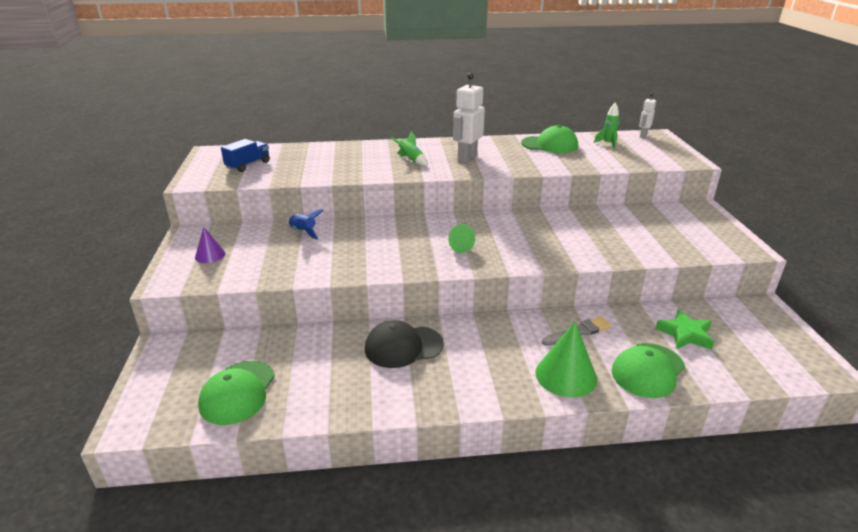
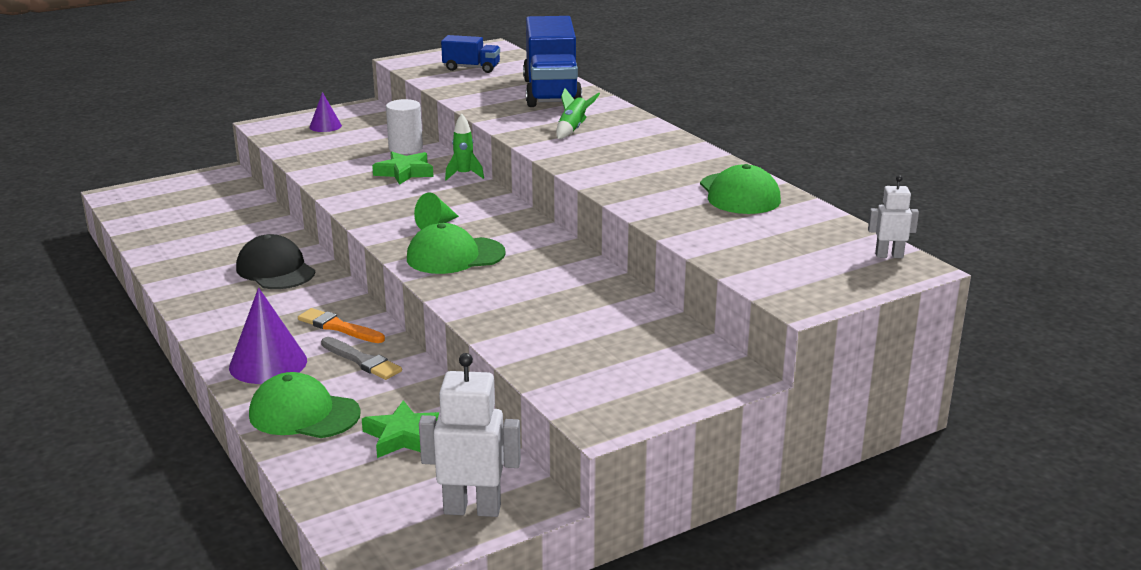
camera: 65 degrees right, 5 degrees down
green cap [198,361,275,425] -> green cap moved to [407,223,506,274]
blue rocket [287,209,324,240] -> white cylinder [386,99,423,154]
white robot [453,73,485,163] -> white robot moved to [419,353,521,517]
green cone [535,322,597,398] -> purple cone [229,288,307,384]
green rocket [594,102,619,150] -> green rocket moved to [445,113,484,180]
none -> orange brush [298,308,385,343]
none -> green star [372,152,434,185]
none -> blue truck [523,16,582,107]

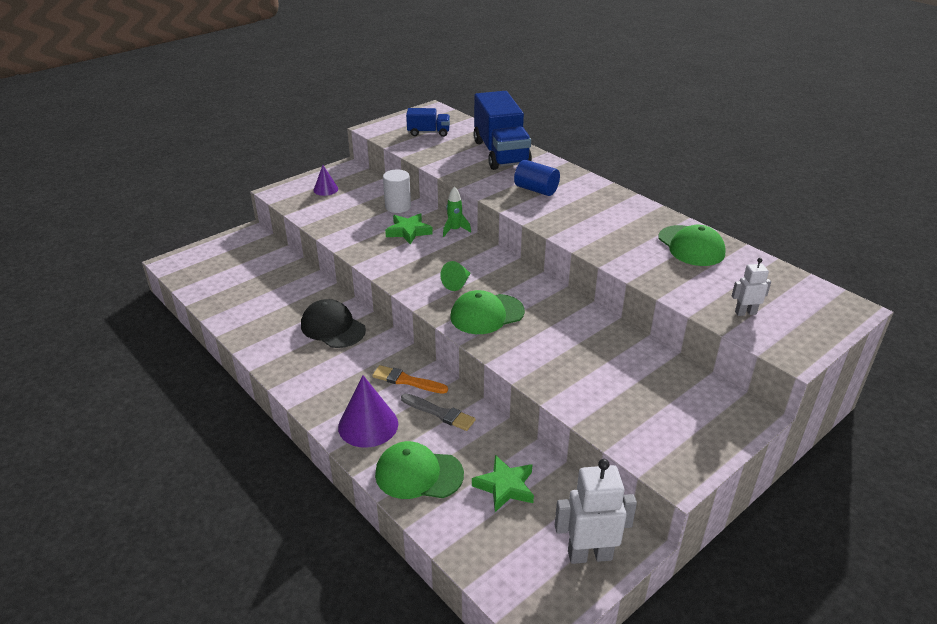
camera: 10 degrees left, 10 degrees up
green rocket [556,88,600,139] -> blue cylinder [514,160,560,196]
white robot [868,175,919,258] -> white robot moved to [732,258,771,316]

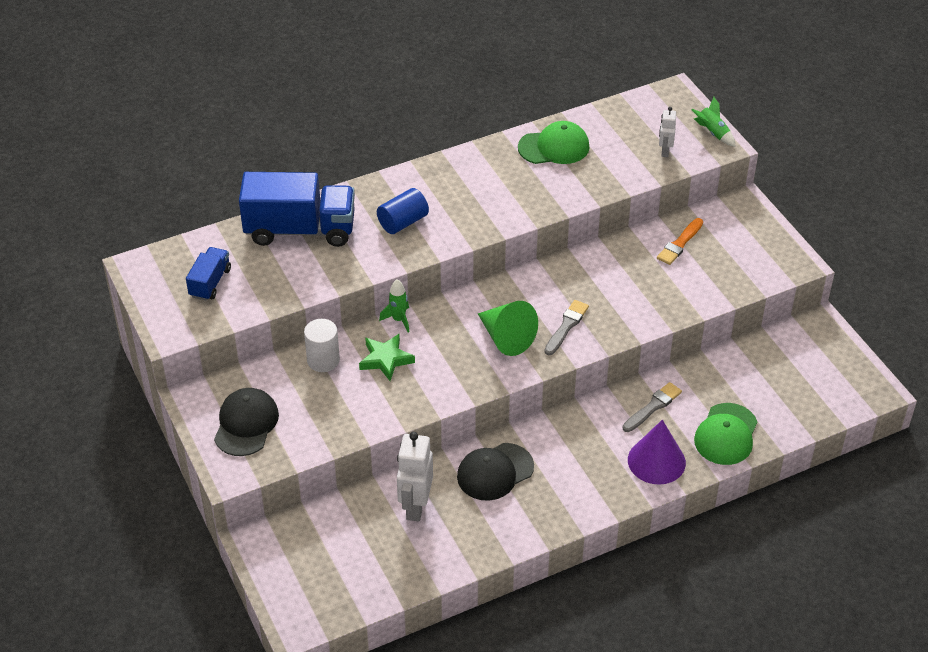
camera: 75 degrees left, 10 degrees up
purple cone [313,165,338,196] -> black cap [214,388,279,456]
orange brush [372,365,448,394] -> orange brush moved to [657,218,703,265]
green cone [441,261,470,291] -> green cone [478,301,538,356], size x1.75
green cap [451,290,525,334] -> grey brush [544,300,589,355]
green star [472,455,534,512] -> none
white robot [555,459,637,564] -> white robot moved to [397,432,433,522]
none -> green rocket [692,97,736,147]

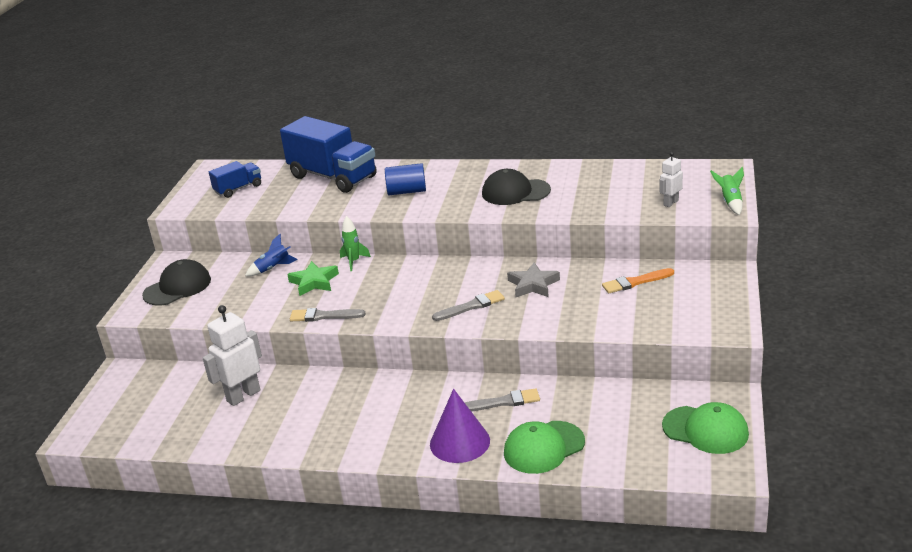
camera: 40 degrees right, 15 degrees down
white cylinder [304,319,340,372] -> blue rocket [245,234,298,276]
black cap [457,443,534,501] -> black cap moved to [482,169,551,205]
green cone [478,301,538,356] -> none
green cap [518,121,589,164] -> green cap moved to [662,402,749,454]
none -> grey brush [290,308,365,322]
none -> grey star [507,262,560,297]

